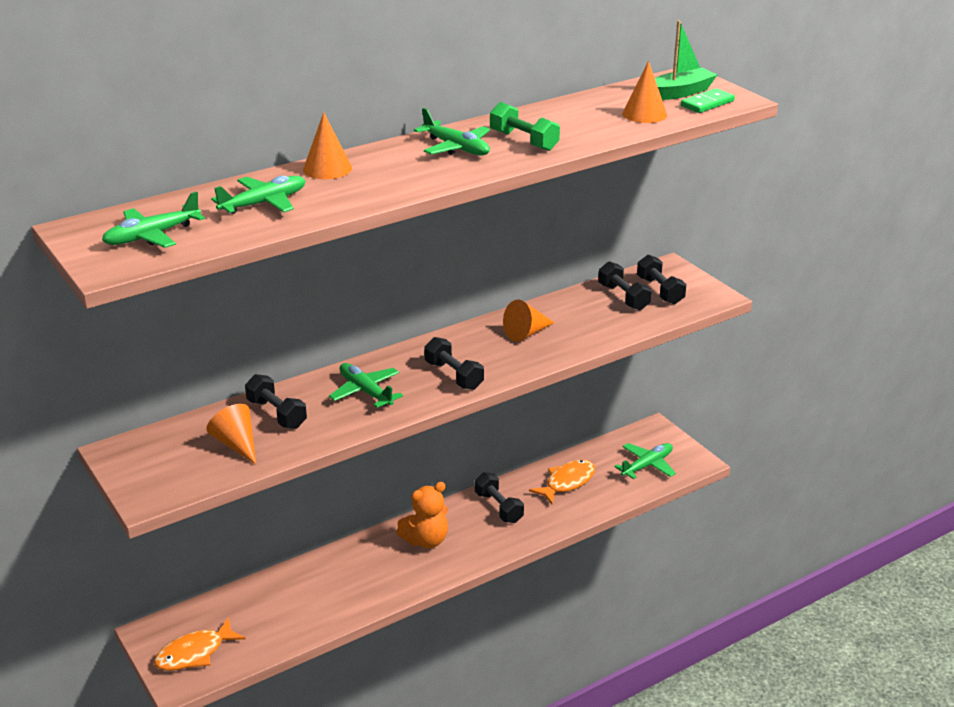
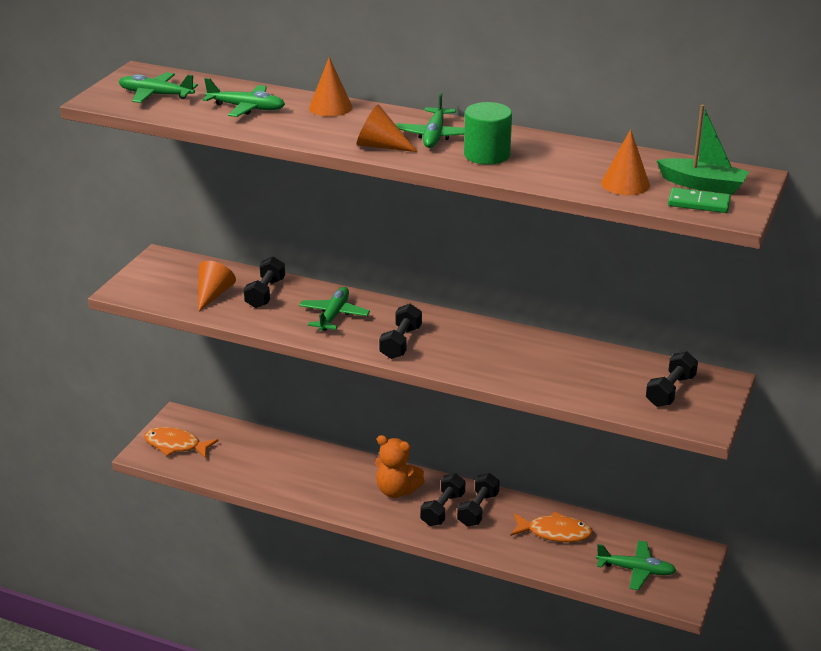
camera: 55 degrees right, 0 degrees up
green dumbbell [490,102,560,151] -> green cylinder [464,102,512,165]
orange cone [503,300,555,342] -> orange cone moved to [357,104,418,152]
black dumbbell [598,261,651,310] -> black dumbbell moved to [420,473,465,526]

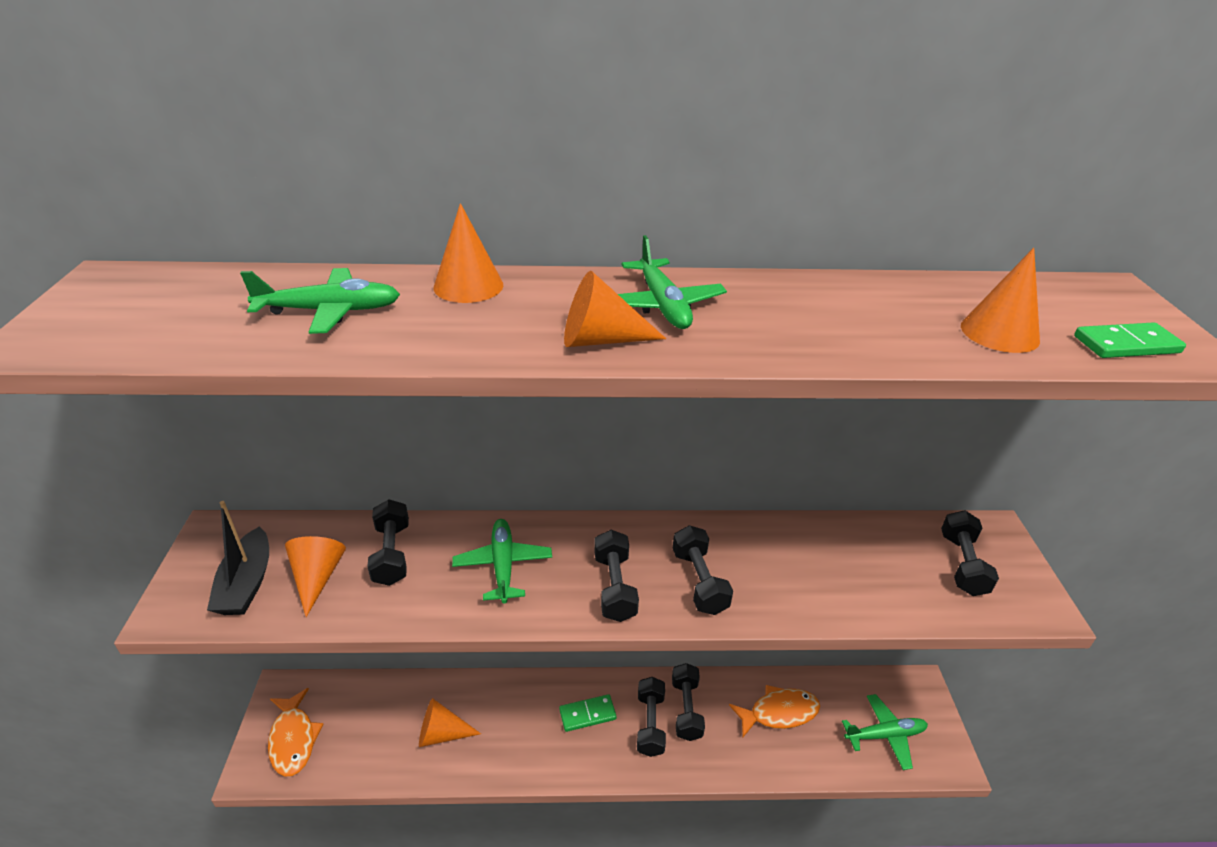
camera: 25 degrees left, 5 degrees up
green plane [119,72,198,103] -> none
orange fish [144,427,218,458] -> orange fish turned 105 degrees counterclockwise [268,688,323,777]
orange teddy bear [375,435,425,498] -> green domino [559,694,616,732]
green cylinder [464,102,512,165] -> none
green boat [656,105,749,195] -> none
none -> black boat [207,501,269,615]
none -> orange cone [419,698,481,747]
none -> black dumbbell [673,525,733,615]

